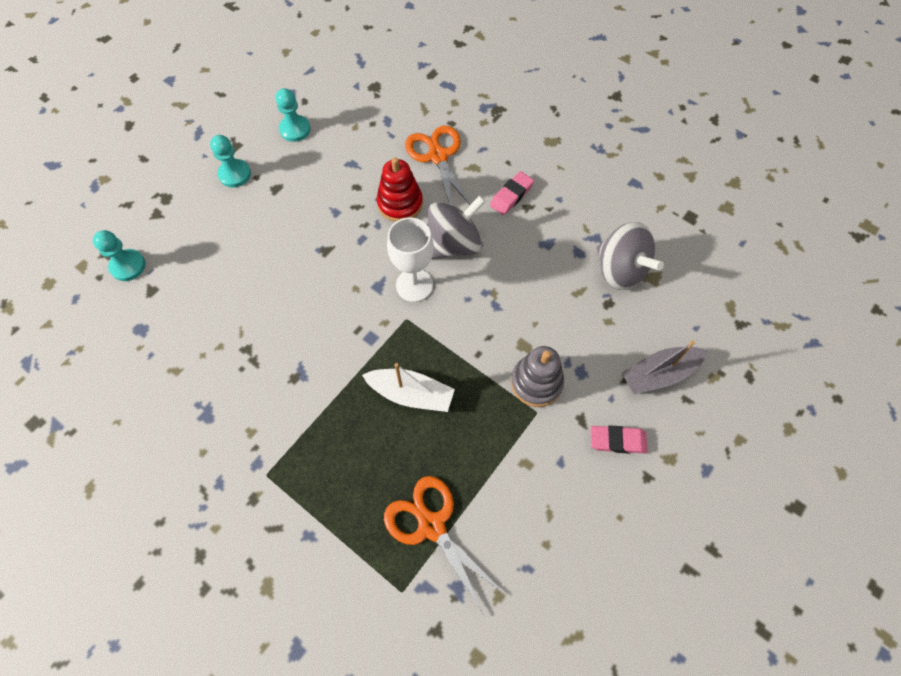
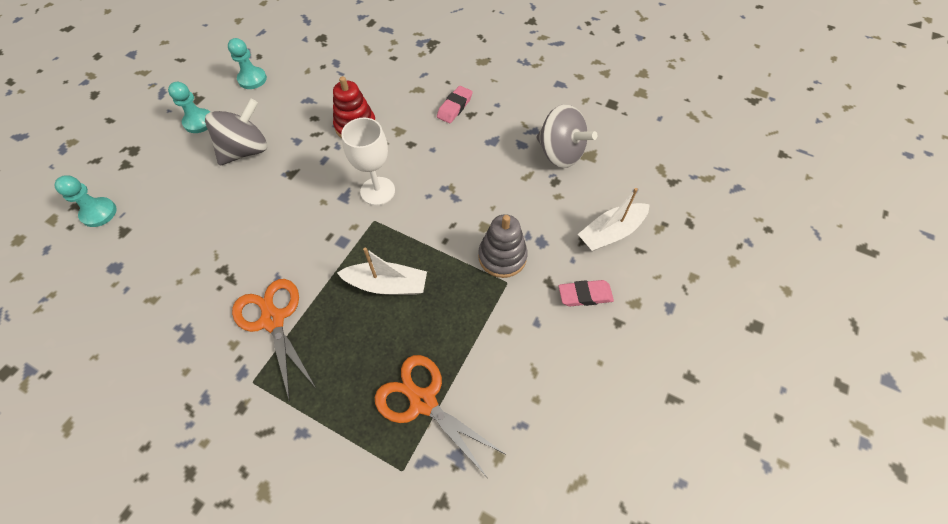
camera: 10 degrees left, 5 degrees down
orange scissors [405,126,471,205] -> orange scissors moved to [232,279,316,402]
grey spinning top [428,195,486,259] -> grey spinning top moved to [205,98,267,165]
grey boat [622,340,708,394] -> white boat [578,188,650,251]

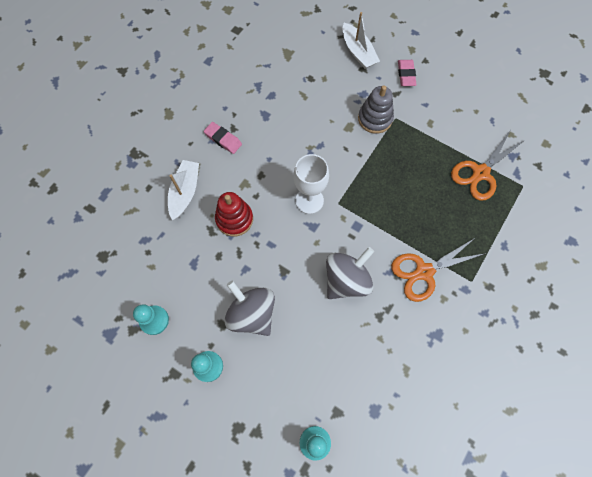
camera: 85 degrees left, 10 degrees up
white boat [337,247,427,295] -> white boat moved to [168,160,199,220]
grey spinning top [536,104,597,168] -> grey spinning top moved to [326,247,374,299]

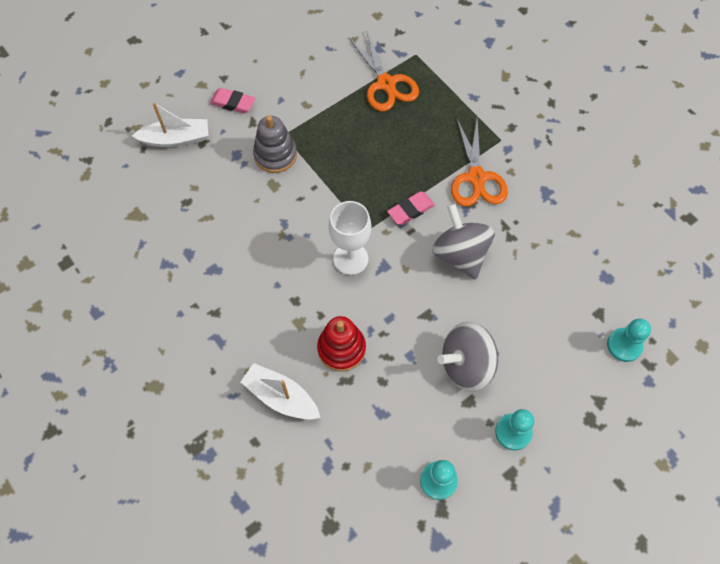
camera: 70 degrees left, 5 degrees down
pink eraser [204,122,242,154] -> pink eraser moved to [387,191,435,225]

